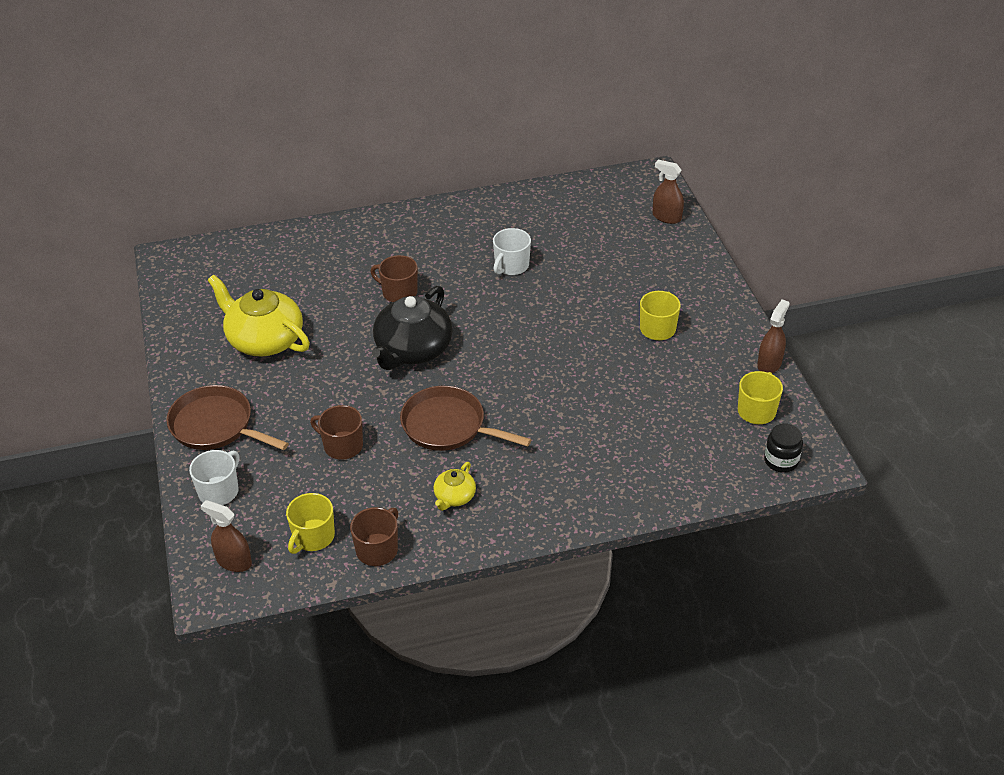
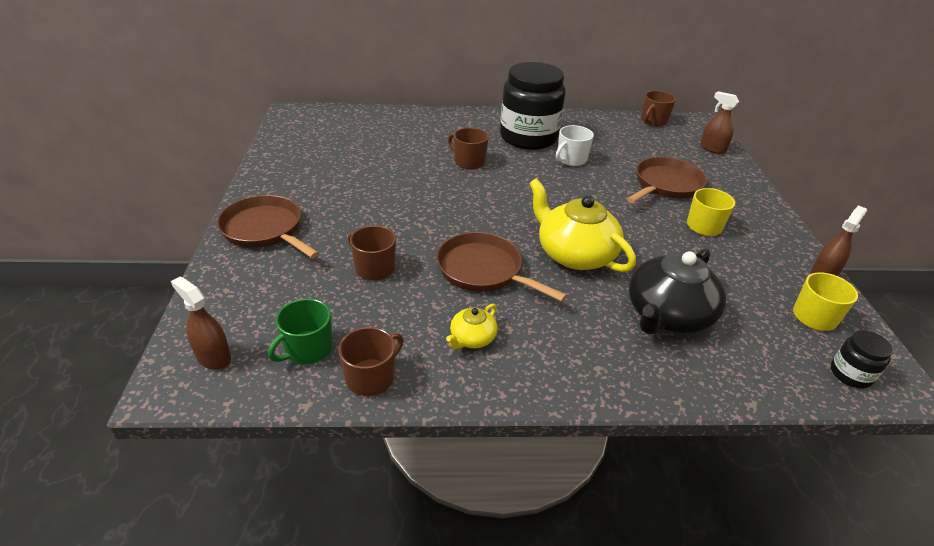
camera: 10 degrees right, 5 degrees down
white mug [189,450,239,505] -> none
yellow teapot [208,275,310,356] -> yellow teapot moved to [529,179,636,272]
yellow mug [286,493,335,554] -> green mug [268,299,333,364]
black teapot [372,286,452,370] -> black teapot moved to [629,248,726,335]
none -> black jar [500,62,566,150]
none -> brown pan [627,157,707,203]
none -> brown mug [641,90,676,126]

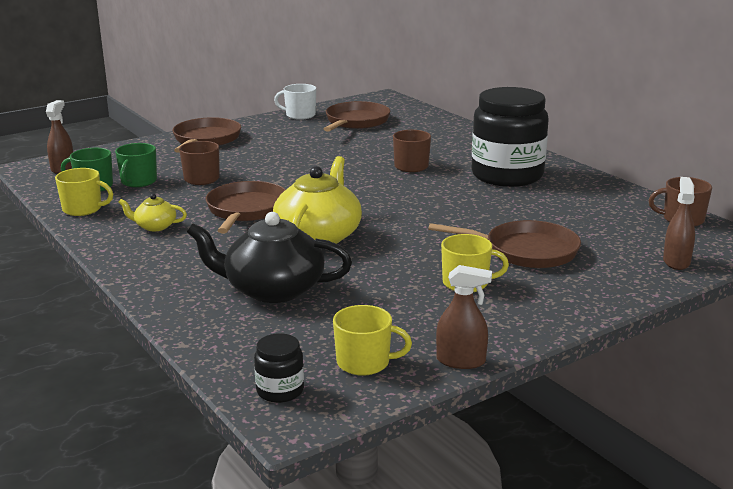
camera: 60 degrees right, 15 degrees down
brown mug [338,327,404,396] -> yellow mug [55,168,113,216]
white mug [556,125,594,166] -> white mug moved to [274,84,316,120]
none -> green mug [115,143,157,187]
none -> brown pan [324,101,390,132]

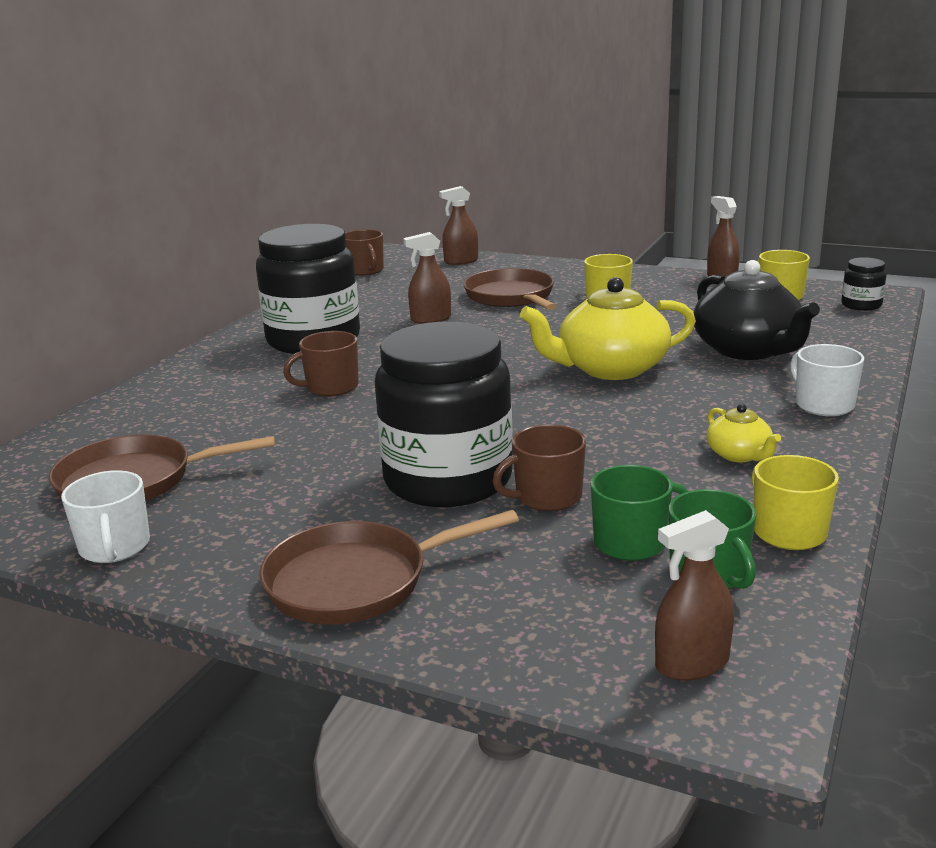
camera: 120 degrees left, 0 degrees up
brown pan [206,181,286,234] -> none
none -> black jar [375,322,513,507]
none -> brown spray bottle [403,232,451,324]
none -> white mug [790,344,864,416]

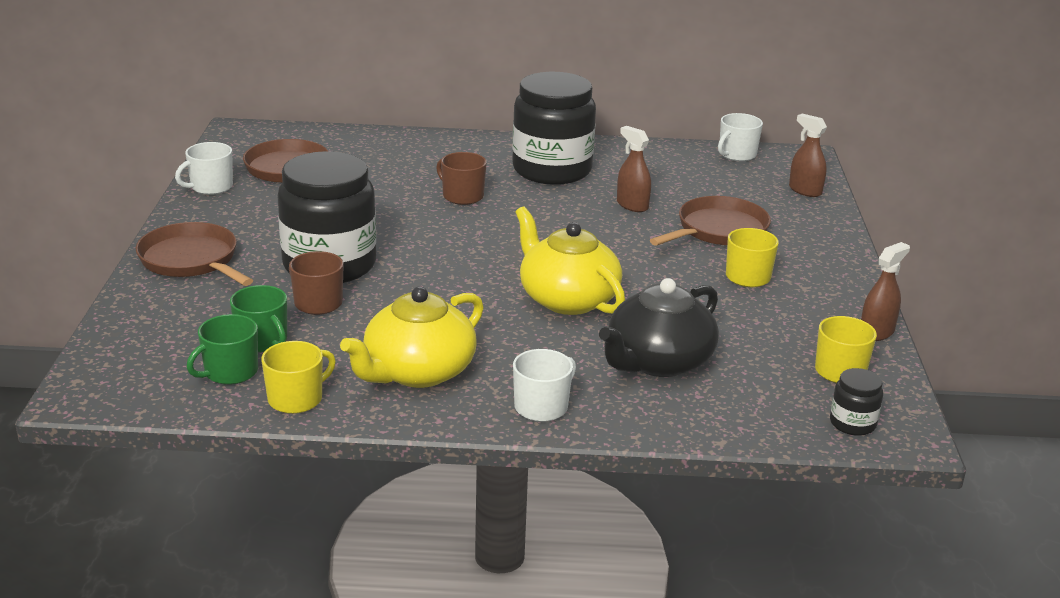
camera: 65 degrees right, 5 degrees up
brown mug [345,229,384,276] -> white mug [718,113,763,161]
brown spray bottle [655,510,734,681] -> none
yellow teapot [706,404,781,462] -> yellow teapot [340,286,484,388], size x2.07

